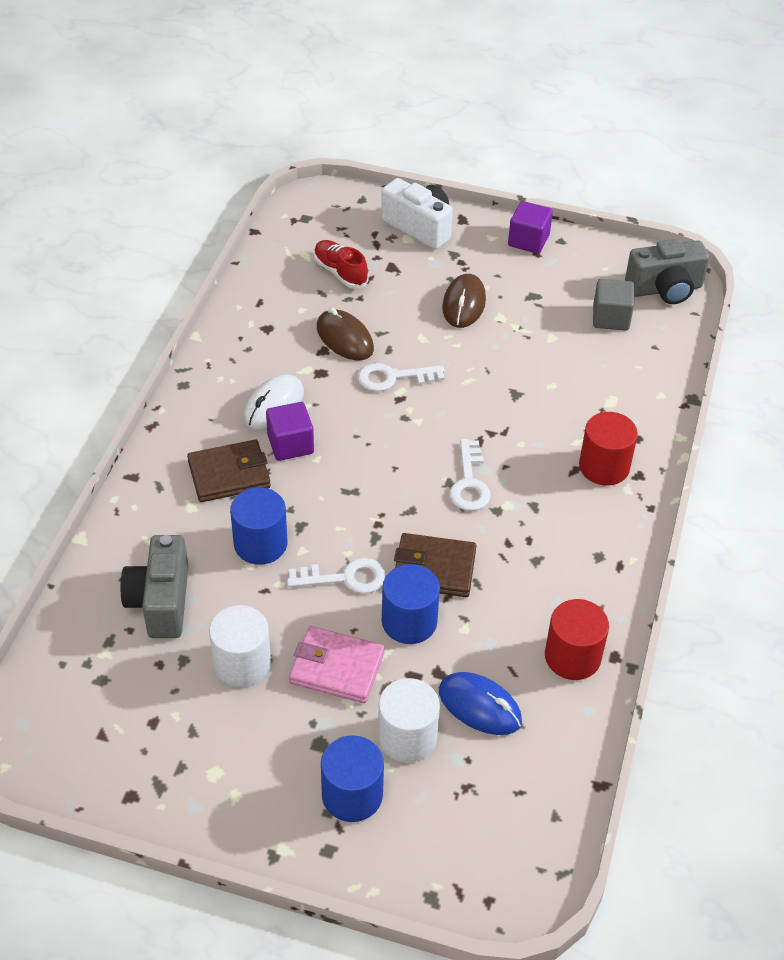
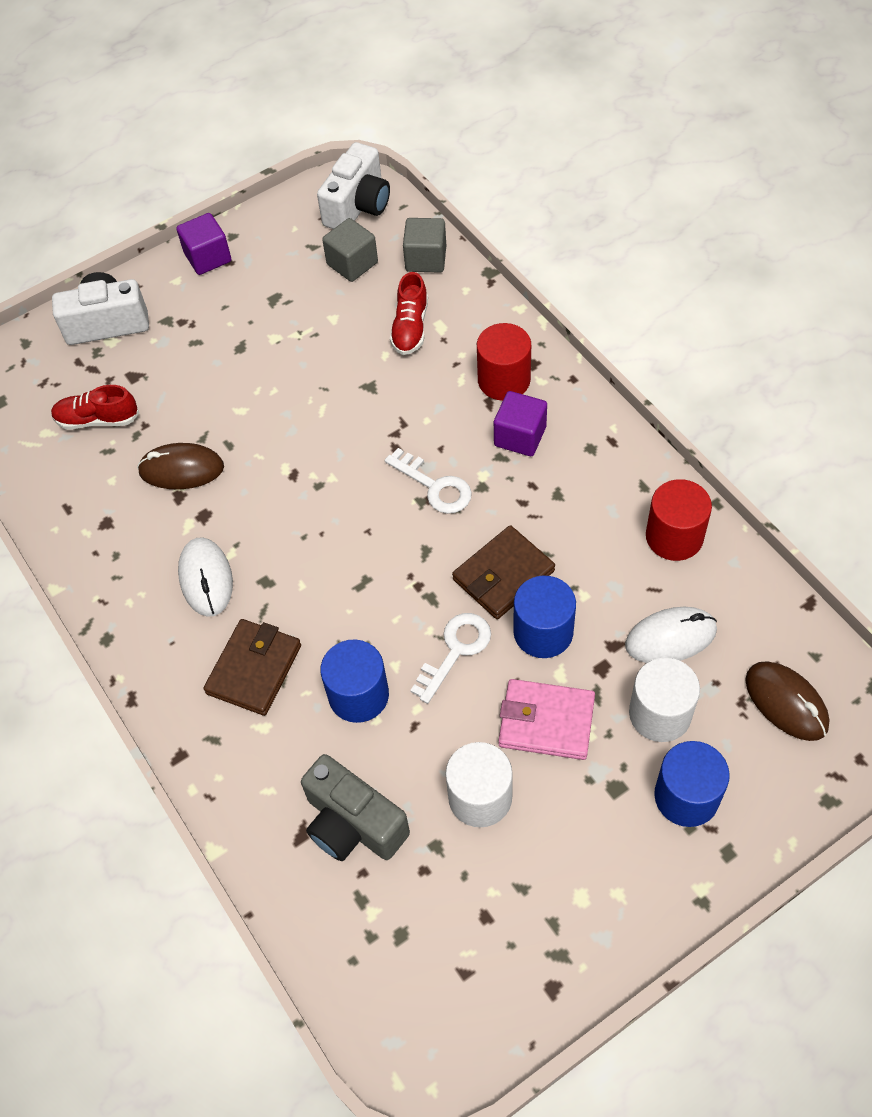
camera: 45 degrees left, 10 degrees up
purple cube [266,402,314,461] -> purple cube moved to [494,391,547,456]
pink wallet [289,626,385,703] -> pink wallet turned 45 degrees clockwise [499,679,595,760]
white key [358,363,445,392] -> none
blue mouse [439,672,522,735] -> white mouse [625,607,717,663]
brown mouse [442,274,486,328] -> brown mouse moved to [745,661,829,741]
grey camera [625,239,710,304] -> white camera [317,142,390,229]
none -> red shoe [390,272,428,355]
none -> grey cube [403,218,446,272]

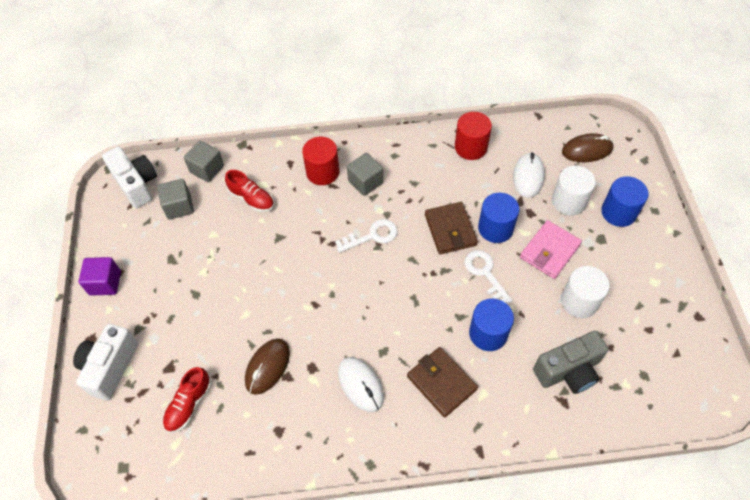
camera: 65 degrees left, 0 degrees up
white mouse [178,537,233,617] -> white mouse turned 45 degrees clockwise [338,357,384,412]
purple cube [494,391,547,456] -> grey cube [347,153,383,196]

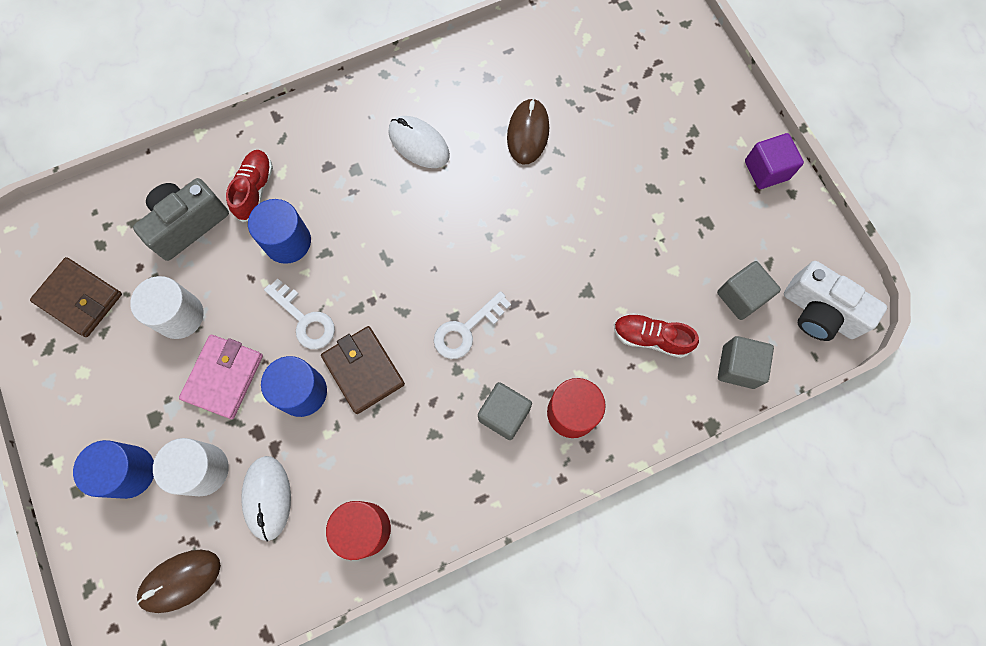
camera: 160 degrees right, 15 degrees up
white camera [73,324,138,400] -> none
red shoe [163,367,212,433] -> red shoe moved to [226,150,273,222]
brown wallet [407,347,478,418] -> brown wallet moved to [30,257,122,337]

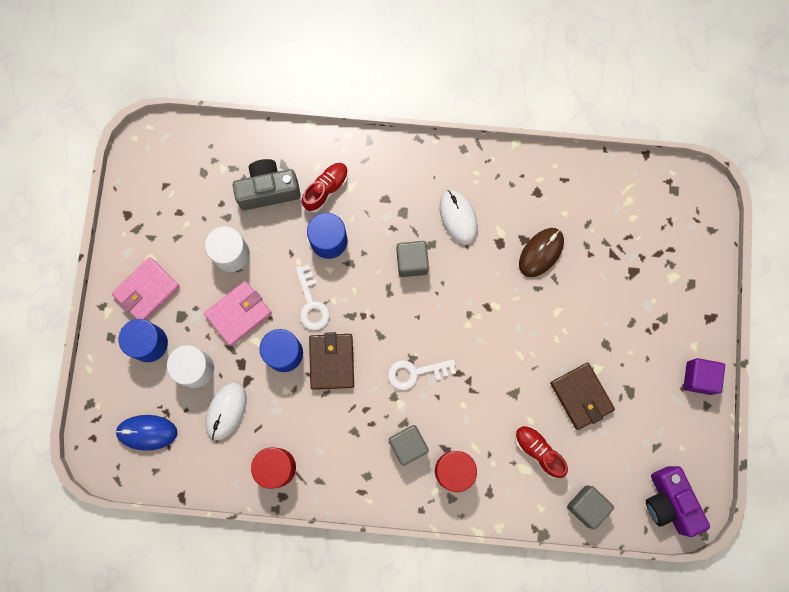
camera: 30 degrees right, 5 degrees up
brown wallet [30,257,122,337] -> brown wallet moved to [550,363,615,430]
brown mouse [137,550,221,613] -> blue mouse [115,415,177,451]
grey cube [717,261,781,320] -> grey cube moved to [397,241,429,277]
white camera [784,261,887,341] -> purple camera [646,466,710,537]
none -> pink wallet [112,257,180,320]

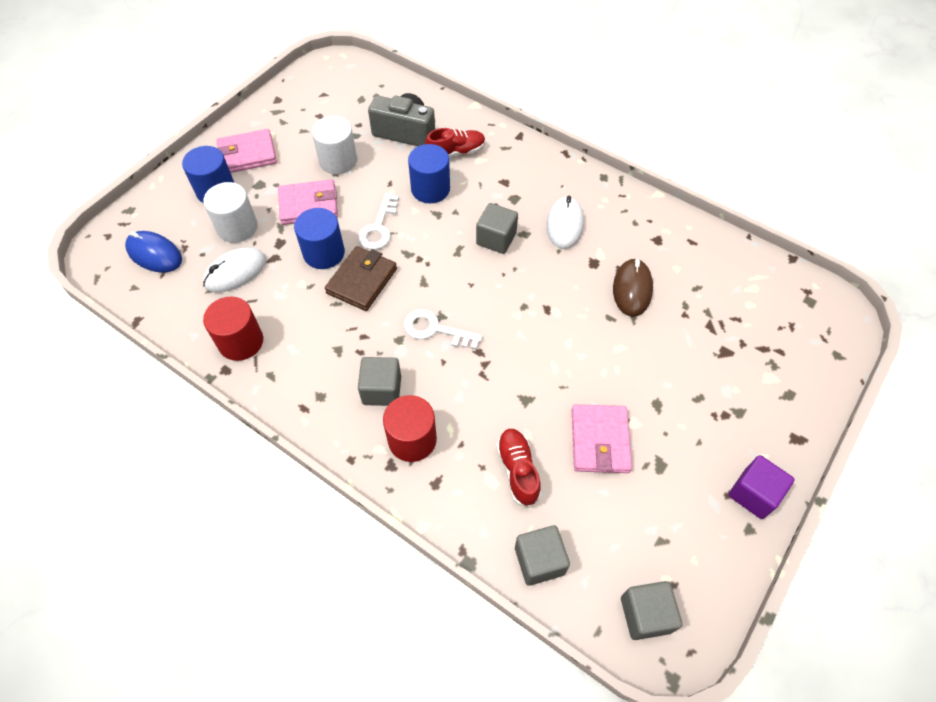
camera: 30 degrees right, 20 degrees down
brown mouse [519,228,564,277] -> brown mouse turned 60 degrees counterclockwise [613,258,653,317]
brown wallet [550,363,615,430] -> pink wallet [572,404,632,473]
purple camera [646,466,710,537] -> grey cube [621,581,683,640]

